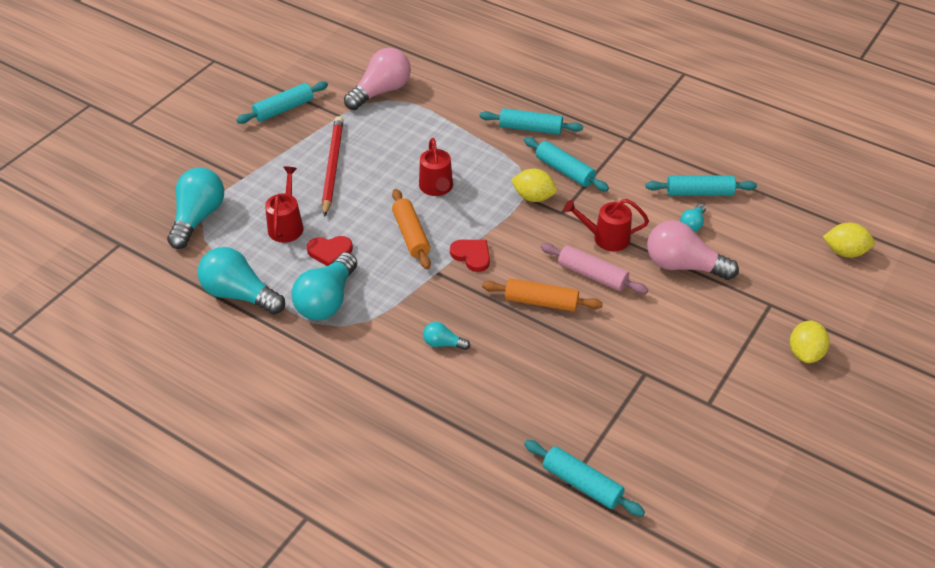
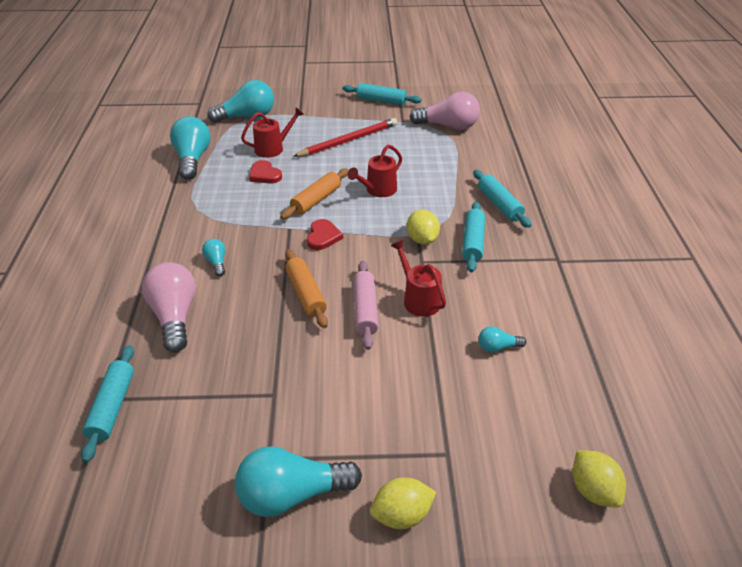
camera: 55 degrees right, 5 degrees down
turquoise light bulb [291,252,357,320] -> turquoise light bulb moved to [235,446,362,517]
turquoise rolling pin [645,176,757,196] -> none
pink light bulb [647,220,739,280] -> pink light bulb moved to [142,262,196,352]

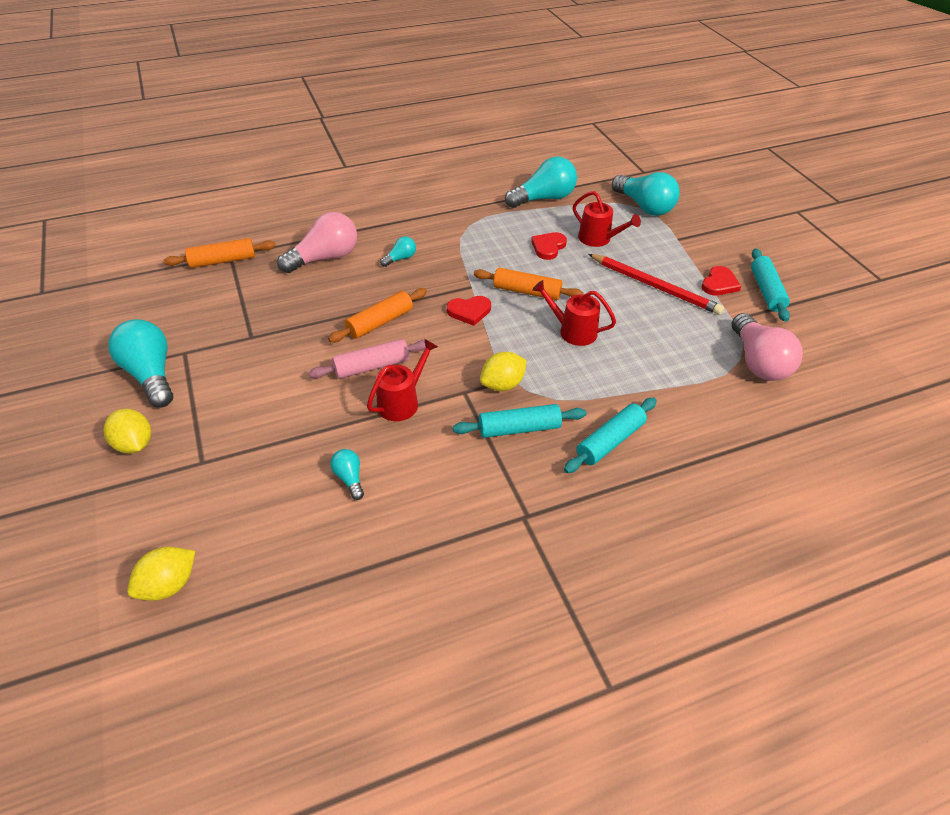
camera: 70 degrees right, 5 degrees up
turquoise rolling pin [81,345,134,463] -> orange rolling pin [163,238,276,268]
none -> red heart [702,266,741,296]

